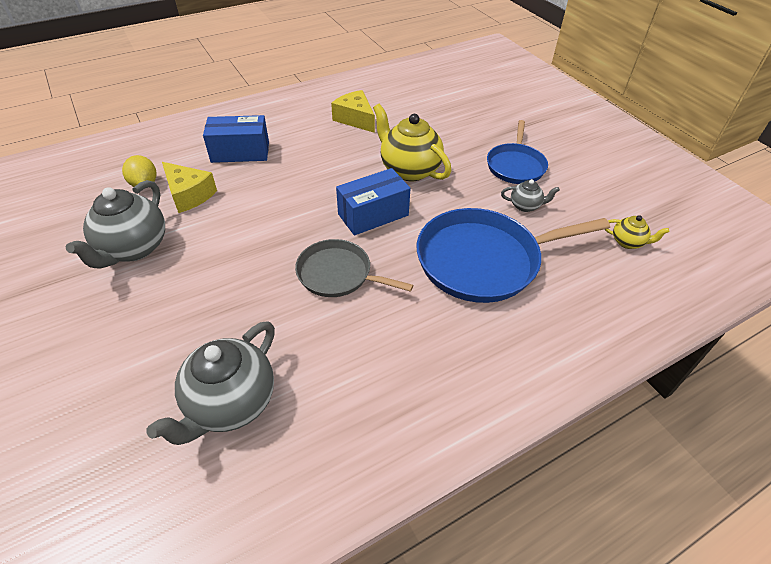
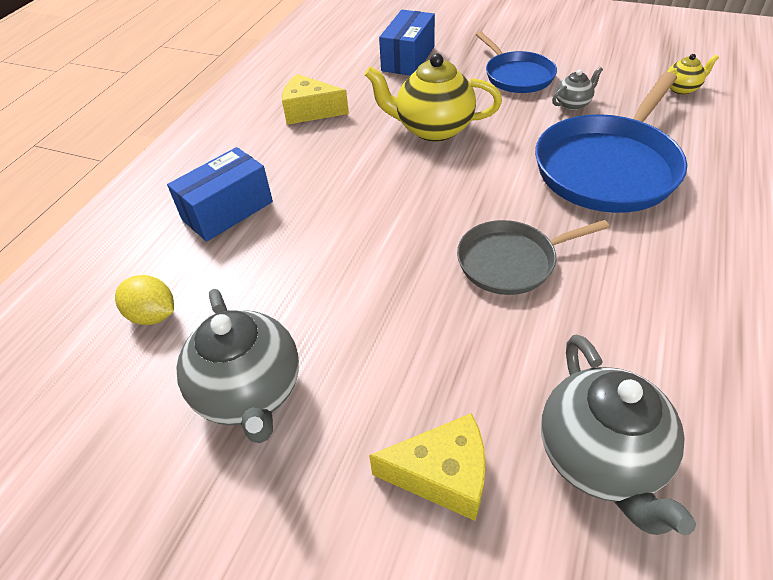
camera: 35 degrees left, 0 degrees up
yellow cheese [162,162,217,213] -> yellow cheese moved to [369,413,486,521]
blue box [336,168,411,235] -> blue box moved to [379,10,435,75]

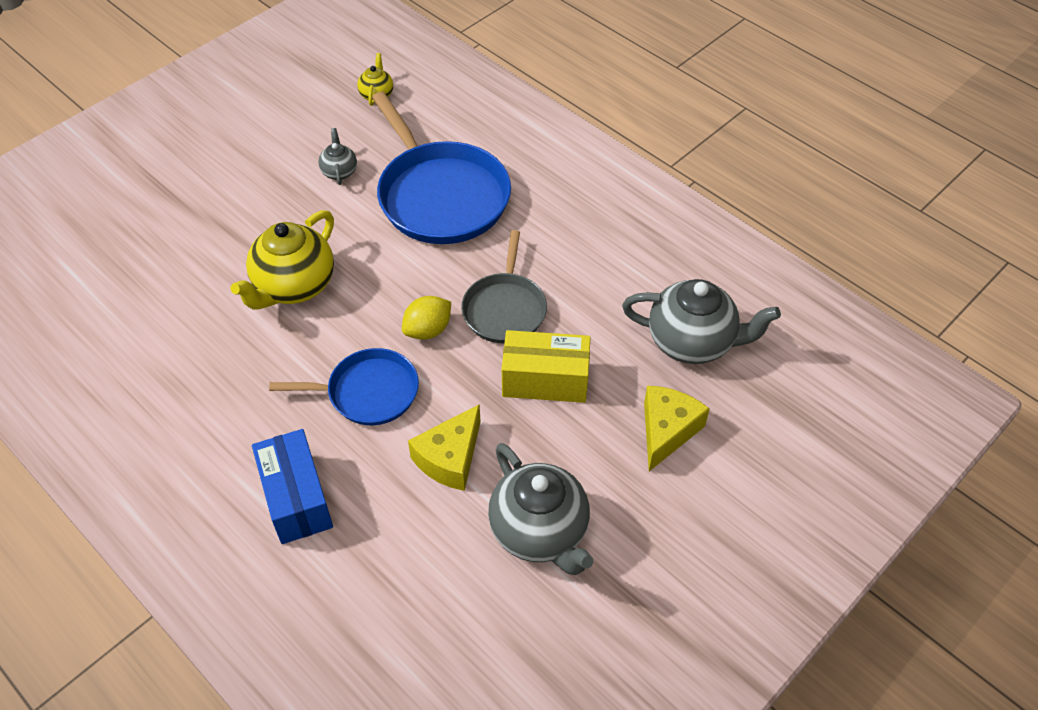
camera: 70 degrees left, 5 degrees up
yellow lemon [115,275,174,325] -> yellow lemon moved to [402,296,451,340]
grey teapot [176,289,299,443] -> grey teapot turned 60 degrees clockwise [488,443,593,575]
yellow cheese [282,74,349,125] -> yellow cheese moved to [408,404,481,491]
blue box [379,10,435,75] -> none
blue pan [476,32,557,93] -> blue pan moved to [269,348,419,425]
none -> yellow box [502,330,591,403]

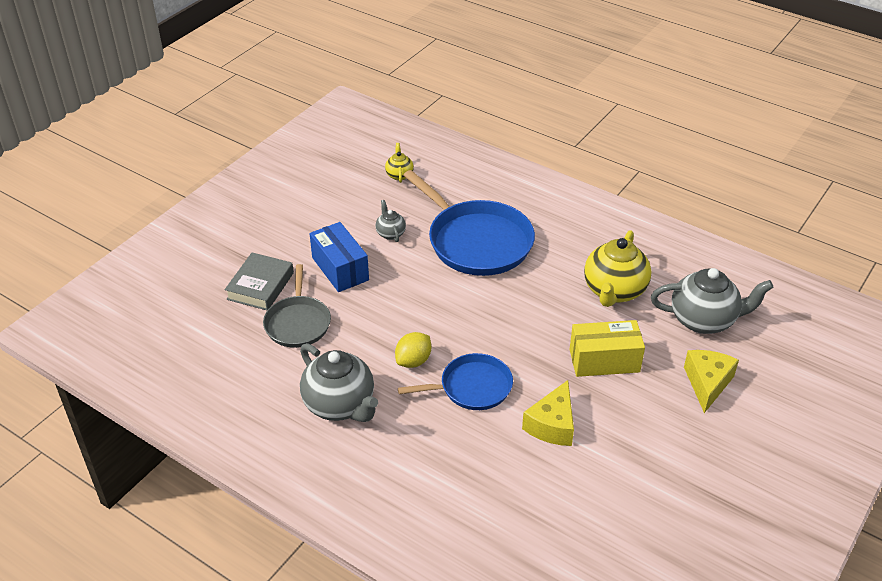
camera: 10 degrees left, 10 degrees down
yellow teapot [231,210,334,310] -> yellow teapot moved to [584,230,651,307]
blue box [252,429,333,544] -> blue box moved to [309,222,369,292]
yellow lemon [402,296,451,340] -> yellow lemon moved to [395,332,431,368]
grey pan [461,230,547,343] -> grey pan moved to [263,264,331,348]
grey teapot [488,443,593,575] -> grey teapot moved to [300,343,378,422]
none -> grey book [225,253,294,310]

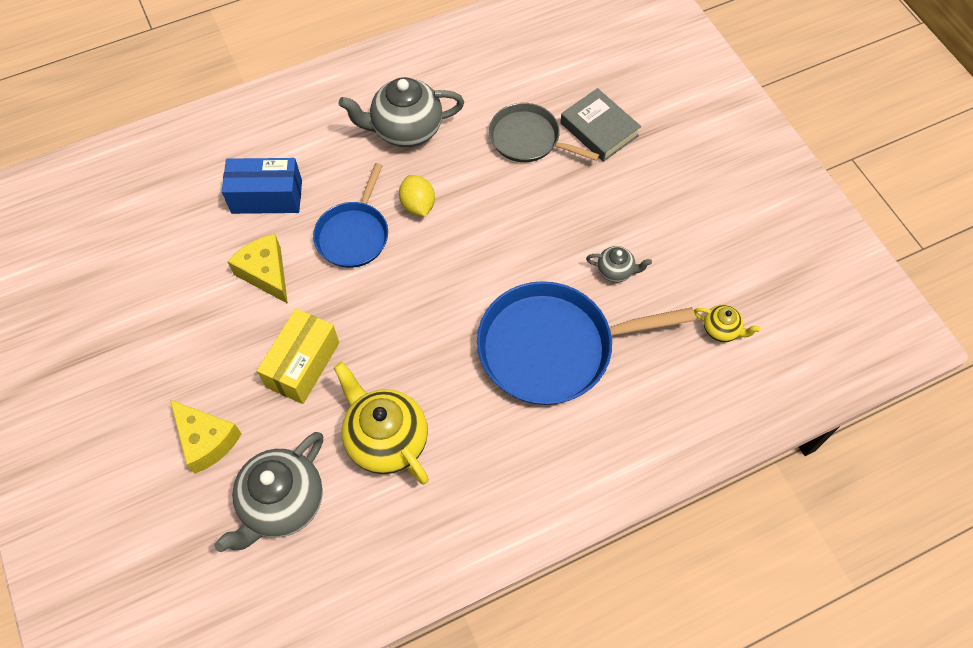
camera: 120 degrees right, 20 degrees up
blue box [309,222,369,292] -> blue box moved to [222,158,302,214]

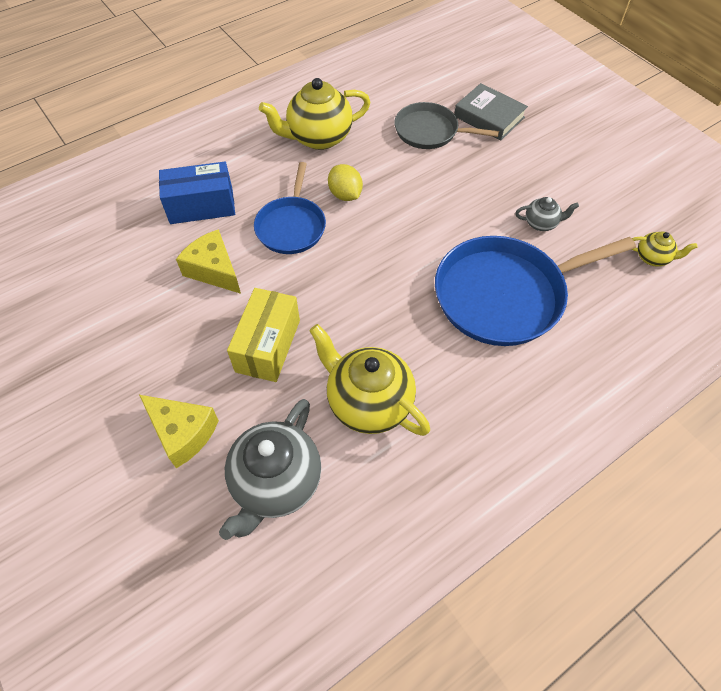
camera: 10 degrees left, 5 degrees down
grey teapot [339,77,464,147] -> yellow teapot [259,78,371,150]

